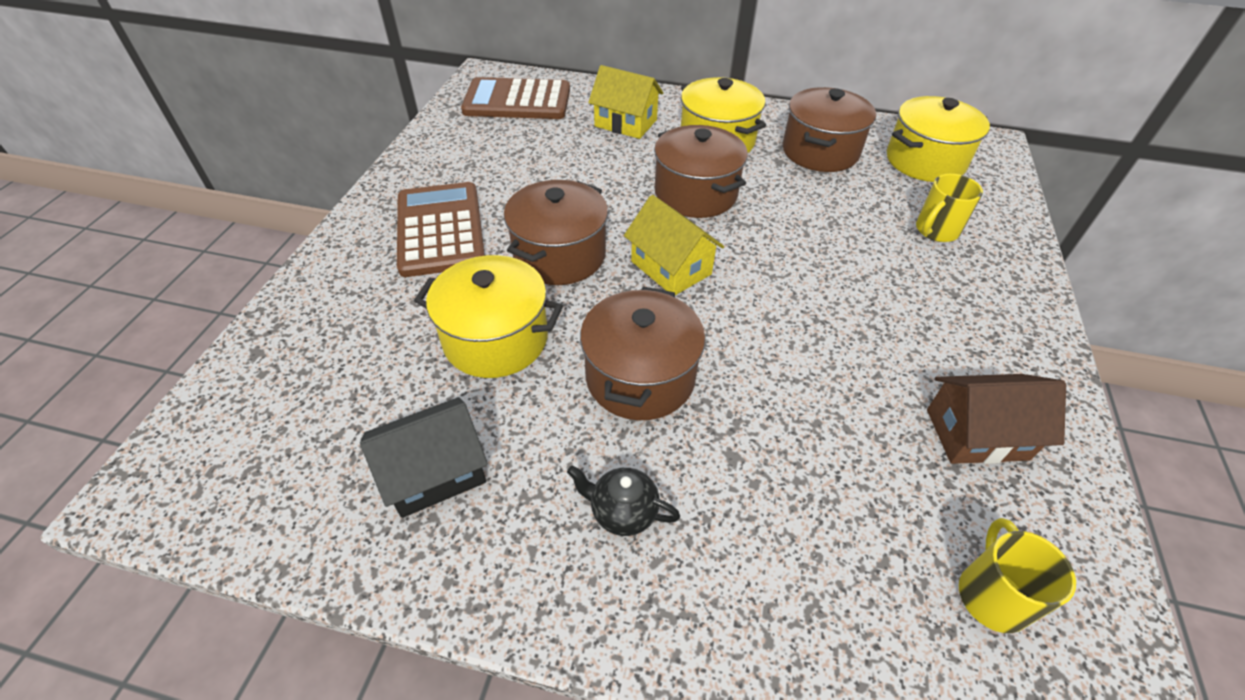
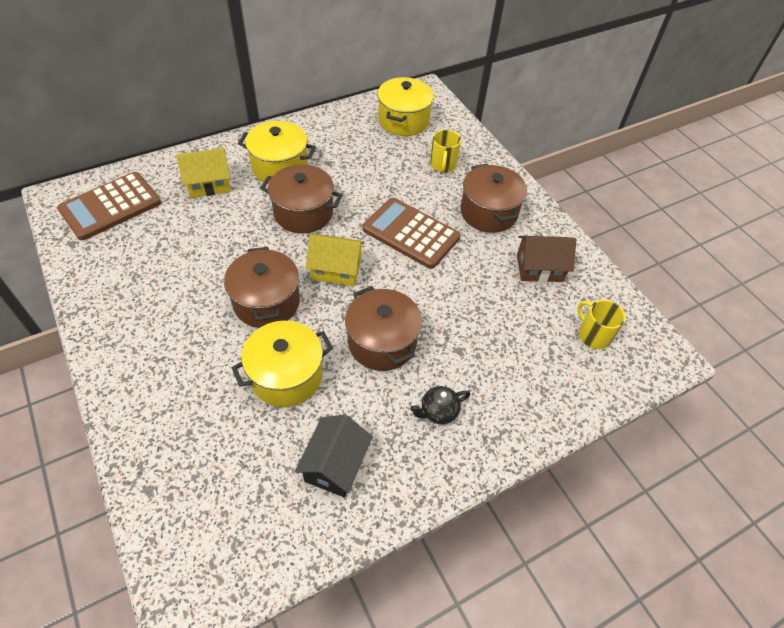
camera: 45 degrees left, 5 degrees up
brown calculator [397,182,485,277] -> brown calculator moved to [362,197,460,269]
brown pot [783,87,876,172] -> brown pot moved to [460,164,527,233]
brown house [927,374,1066,464] -> brown house turned 45 degrees clockwise [517,236,576,282]

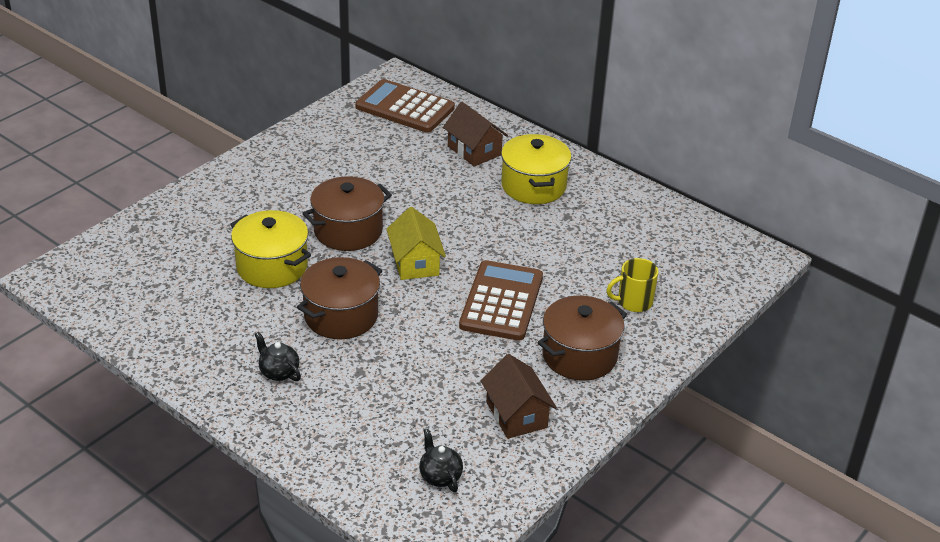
camera: 70 degrees right, 15 degrees down
yellow house [176,148,231,198] -> brown house [443,102,508,167]
brown pot [260,164,343,234] -> none
black house [295,415,372,497] -> none
yellow pot [377,77,434,136] -> none
yellow mug [578,300,625,349] -> black teapot [419,429,463,492]

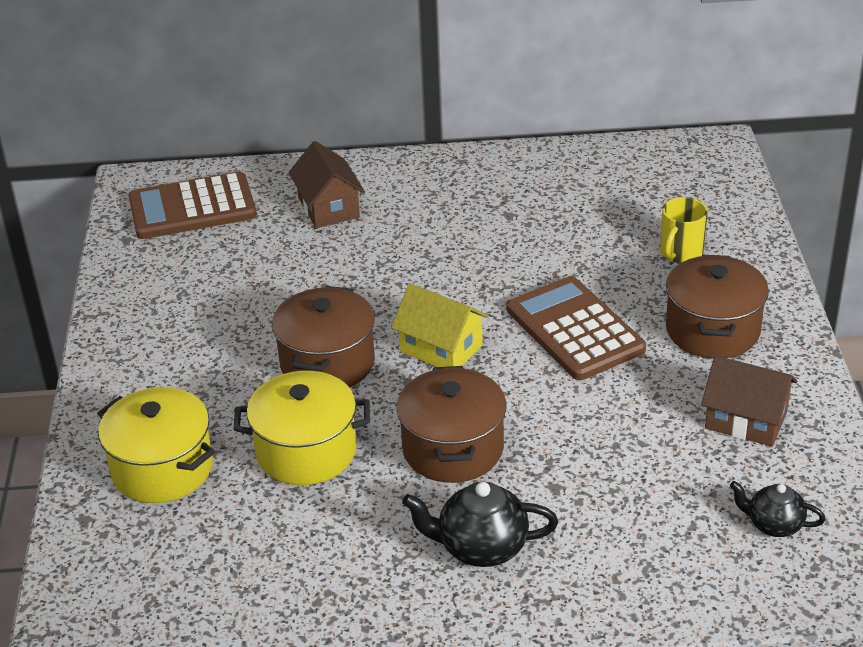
camera: 40 degrees left, 0 degrees up
black teapot [255,332,301,381] -> black teapot [402,482,558,567], size x1.58
brown house [443,102,508,167] -> brown house turned 60 degrees clockwise [289,141,365,228]
yellow pot [501,134,571,204] -> yellow pot moved to [97,387,215,503]

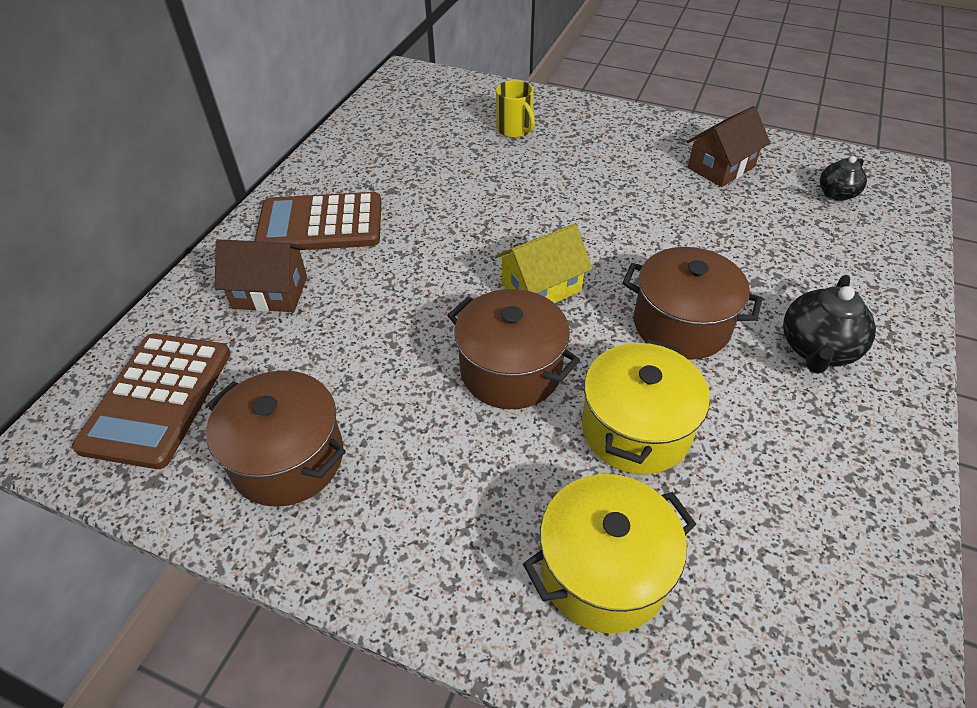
camera: 65 degrees left, 10 degrees up
brown calculator [507,276,646,380] -> brown calculator moved to [254,192,381,250]
brown pot [666,255,769,359] -> brown pot moved to [206,370,346,507]

